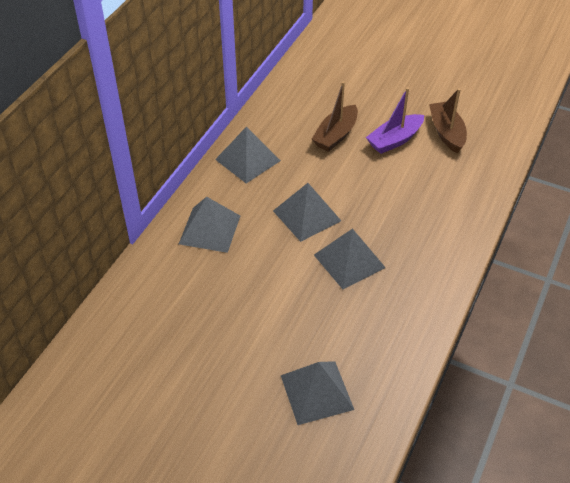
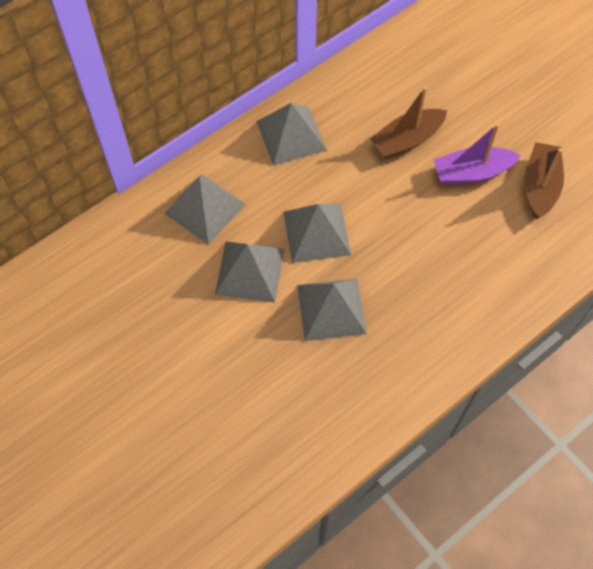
camera: 25 degrees right, 15 degrees up
grey pyramid [281,361,354,425] -> grey pyramid moved to [215,242,284,303]

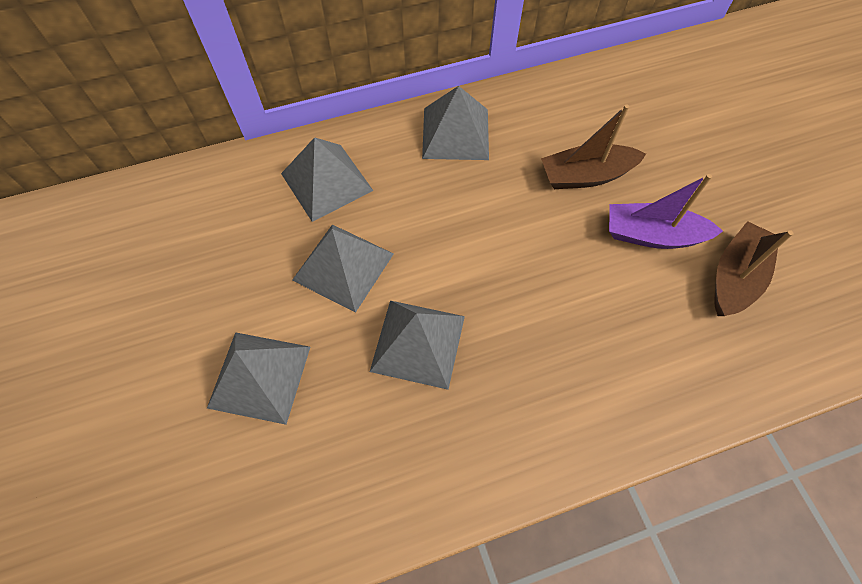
camera: 20 degrees right, 0 degrees up
grey pyramid [283,204,351,263] -> grey pyramid moved to [207,332,310,425]

